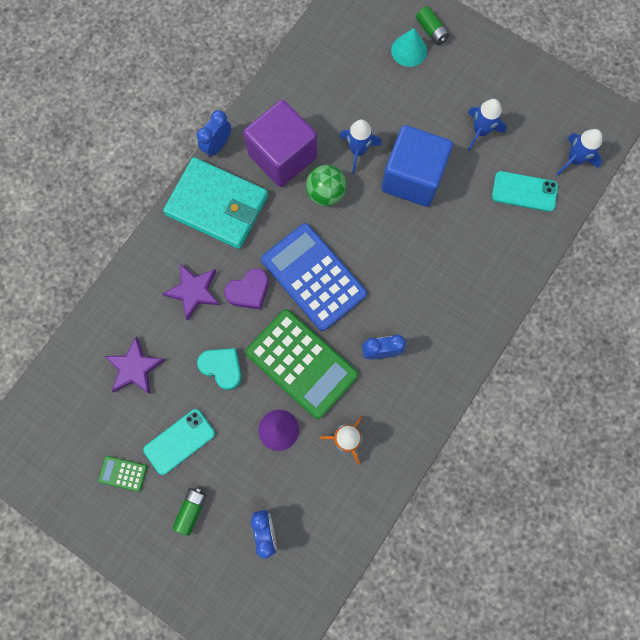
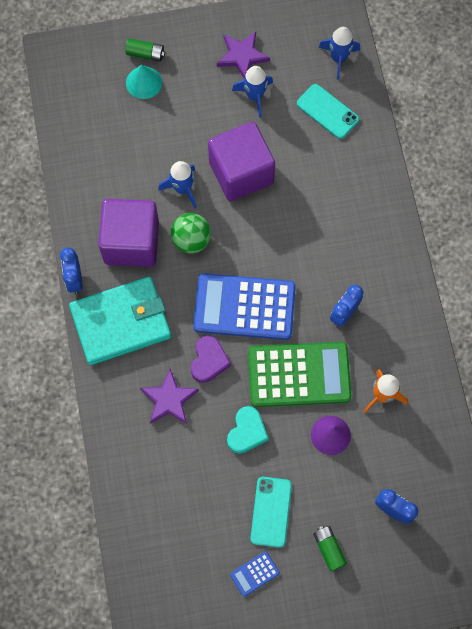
camera: 45 degrees left, 5 degrees down
green calculator [98,456,147,492] -> blue calculator [230,551,280,597]
purple star [104,337,165,394] -> purple star moved to [217,32,270,78]
turquoise heart [197,348,242,390] -> turquoise heart turned 120 degrees clockwise [227,406,269,454]
blue cube [381,125,453,207] -> purple cube [208,122,275,201]
turquoise phone [492,171,558,212] -> turquoise phone turned 75 degrees clockwise [297,84,359,139]

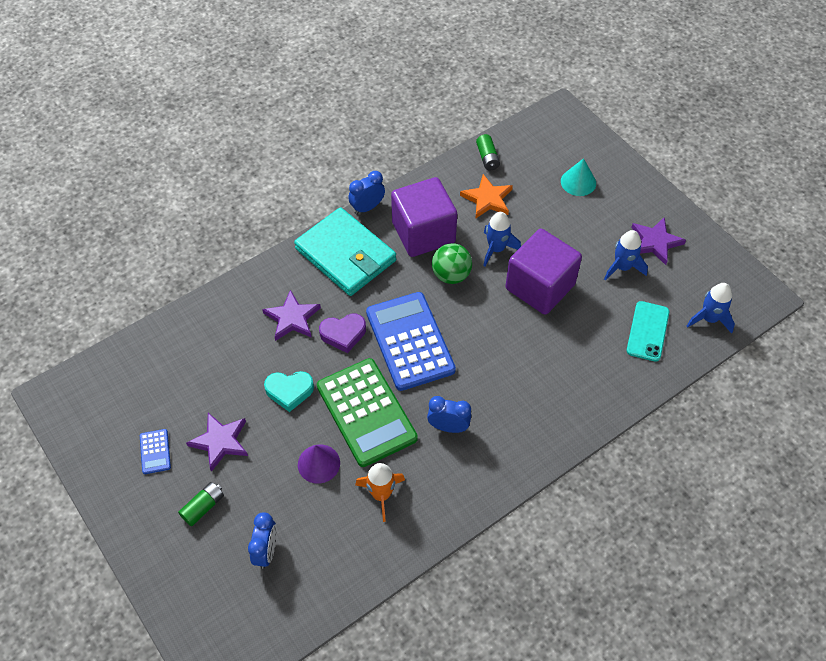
camera: 65 degrees right, 15 degrees down
green battery [125,38,165,61] -> green battery moved to [476,134,500,171]
blue calculator [230,551,280,597] -> blue calculator turned 135 degrees counterclockwise [140,429,171,474]
turquoise phone [250,477,292,548] -> purple star [186,413,248,472]
none -> orange star [460,174,513,219]

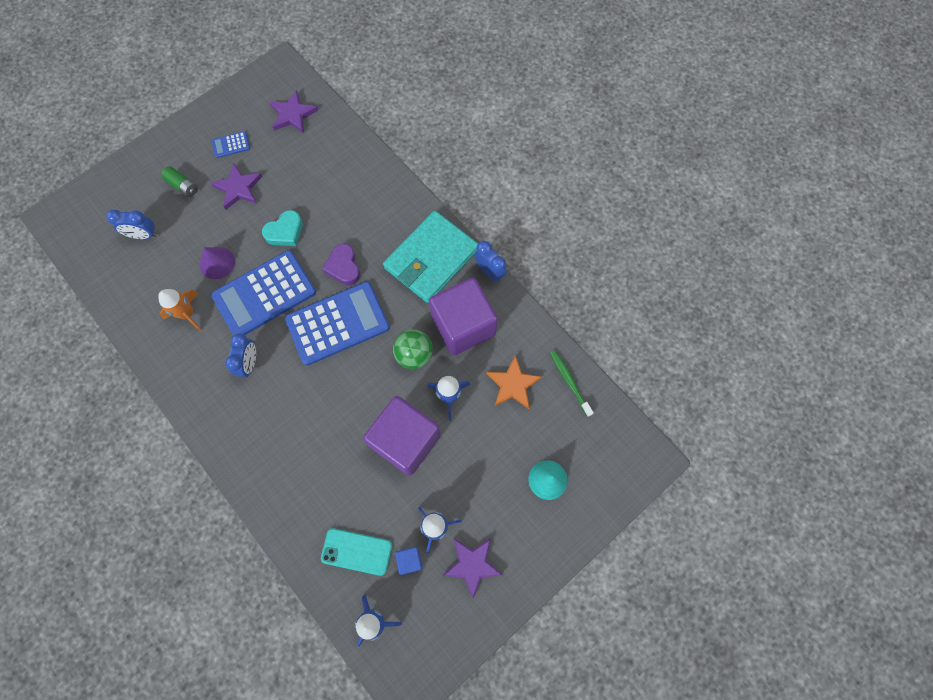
camera: 85 degrees right, 15 degrees up
purple star [262,290,321,341] -> purple star moved to [270,90,318,134]
turquoise heart [264,371,314,412] -> turquoise heart turned 120 degrees counterclockwise [262,210,303,246]
green calculator [317,358,418,467] -> blue calculator [211,250,316,335]
green battery [476,134,500,171] -> green toothbrush [550,350,594,417]
none -> blue cube [395,547,423,575]

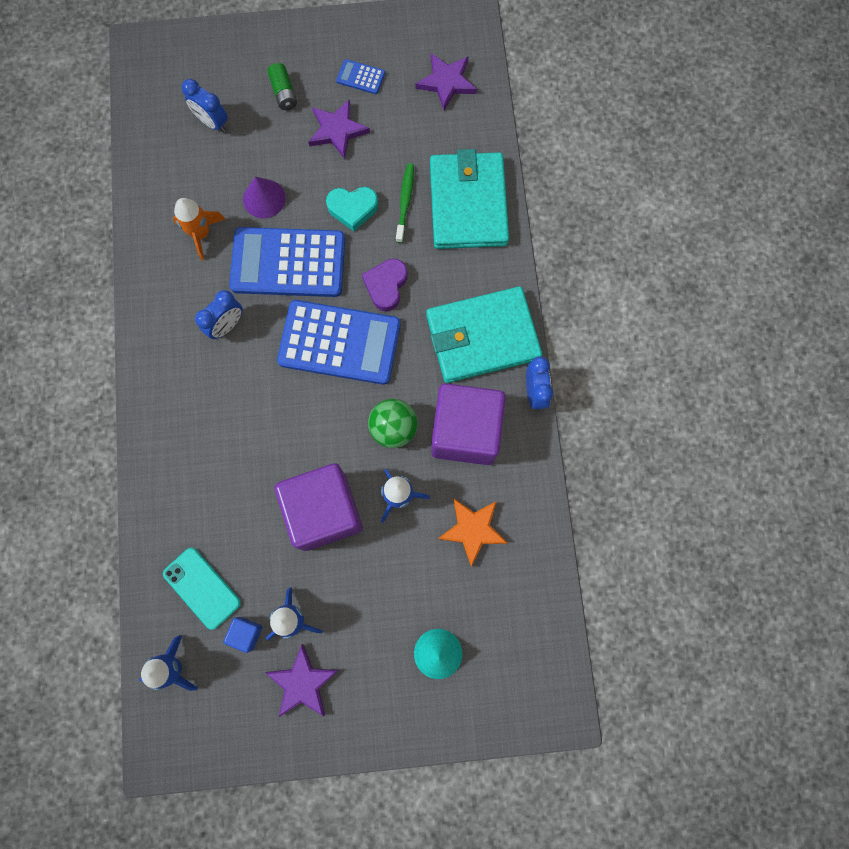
camera: 35 degrees right, 5 degrees up
green toothbrush [550,350,594,417] -> green toothbrush moved to [396,163,414,243]
none -> turquoise wallet [430,149,509,249]

